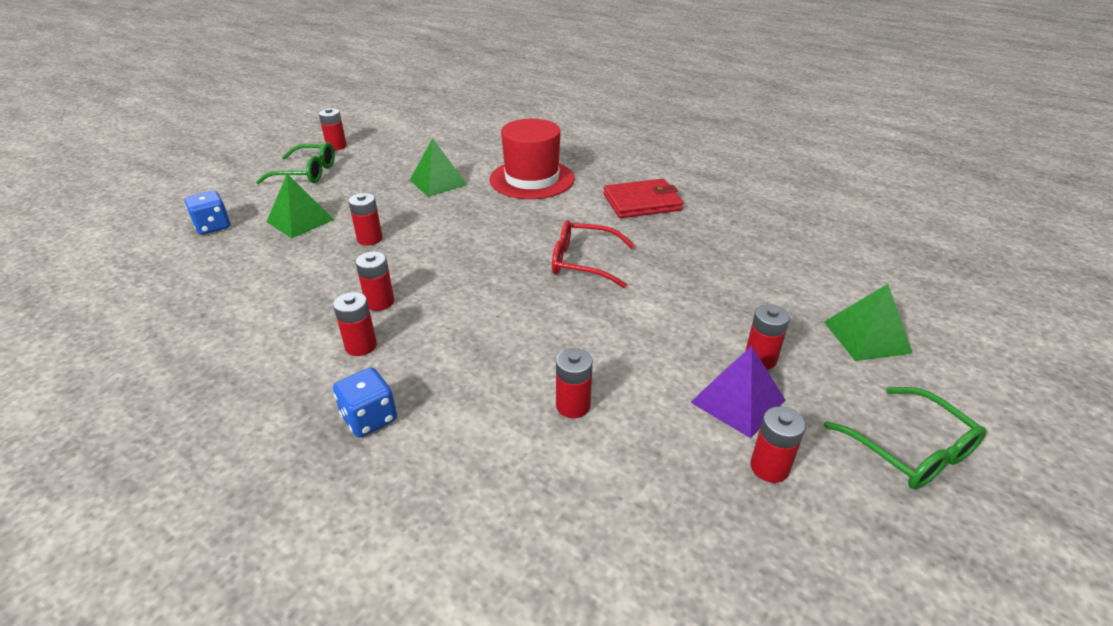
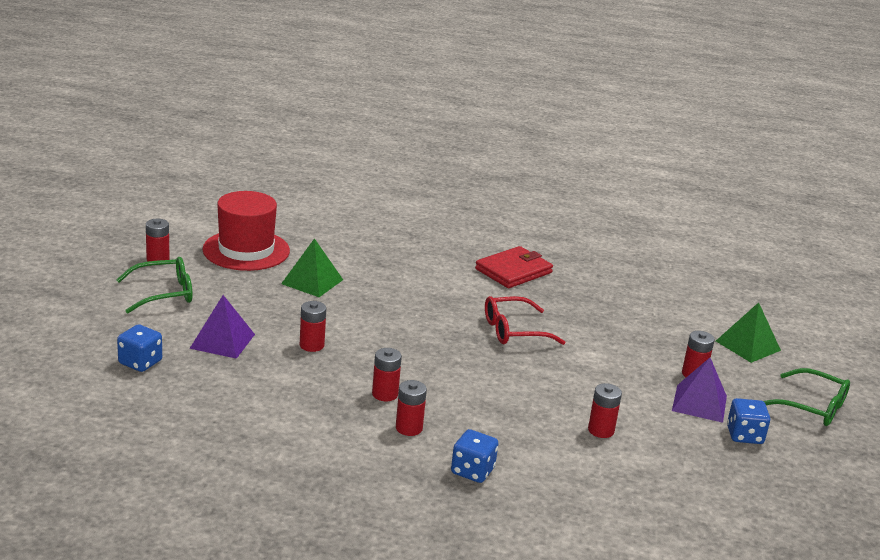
camera: 30 degrees left, 10 degrees down
green pyramid [266,174,334,238] -> purple pyramid [189,295,255,359]
red hat [489,119,575,199] -> red hat moved to [203,191,290,271]
red battery [750,406,806,483] -> blue dice [727,398,770,444]

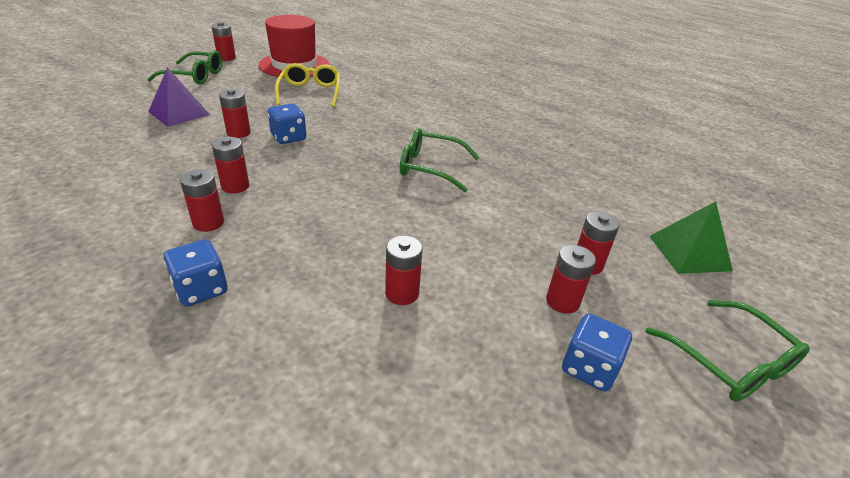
camera: 30 degrees right, 10 degrees up
blue dice [117,324,162,372] -> blue dice moved to [268,103,306,144]
green pyramid [281,238,343,297] -> yellow glasses [275,63,340,107]
red wallet [475,246,553,288] -> none
red glasses [485,296,565,345] -> green glasses [400,128,479,192]
purple pyramid [672,358,727,423] -> red battery [546,245,596,314]

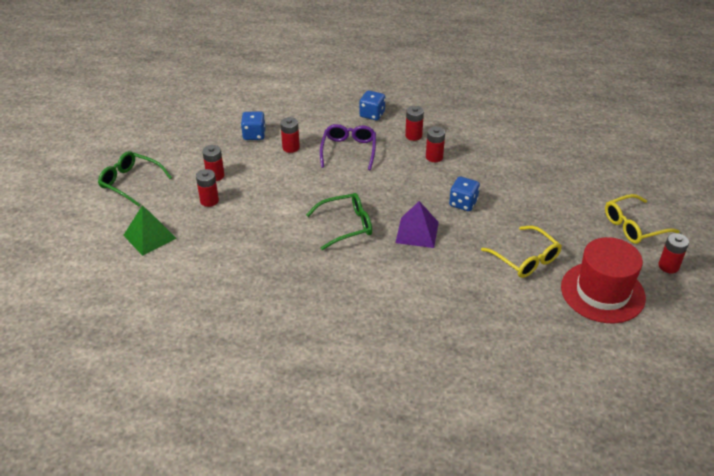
camera: 150 degrees right, 5 degrees up
green glasses [148,50,222,85] -> yellow glasses [605,194,680,244]
purple pyramid [148,67,210,127] -> purple pyramid moved to [395,201,439,248]
red battery [219,89,251,138] -> none
blue dice [562,313,632,391] -> blue dice moved to [241,111,266,140]
none -> purple glasses [320,124,376,170]

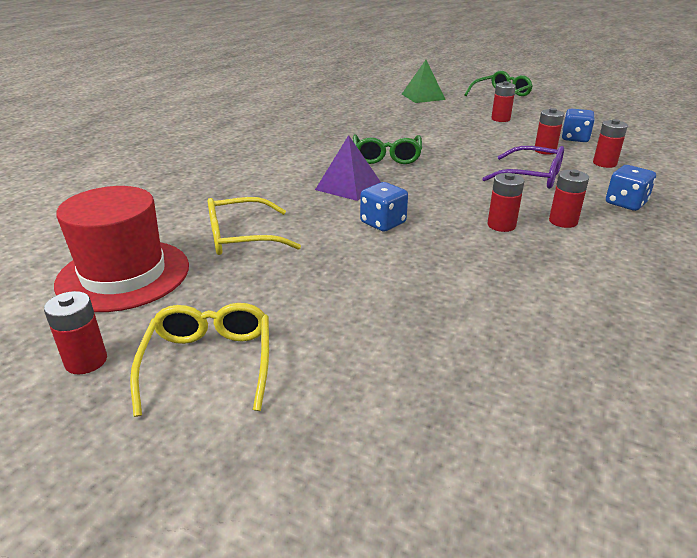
camera: 110 degrees right, 10 degrees down
red battery [196,169,219,207] -> red battery moved to [593,119,628,168]

